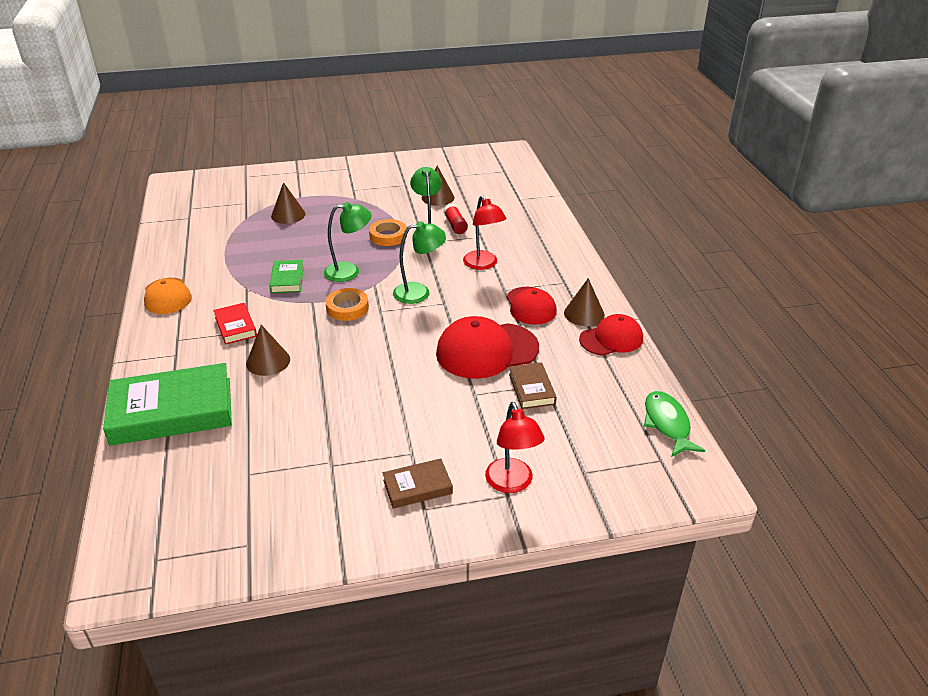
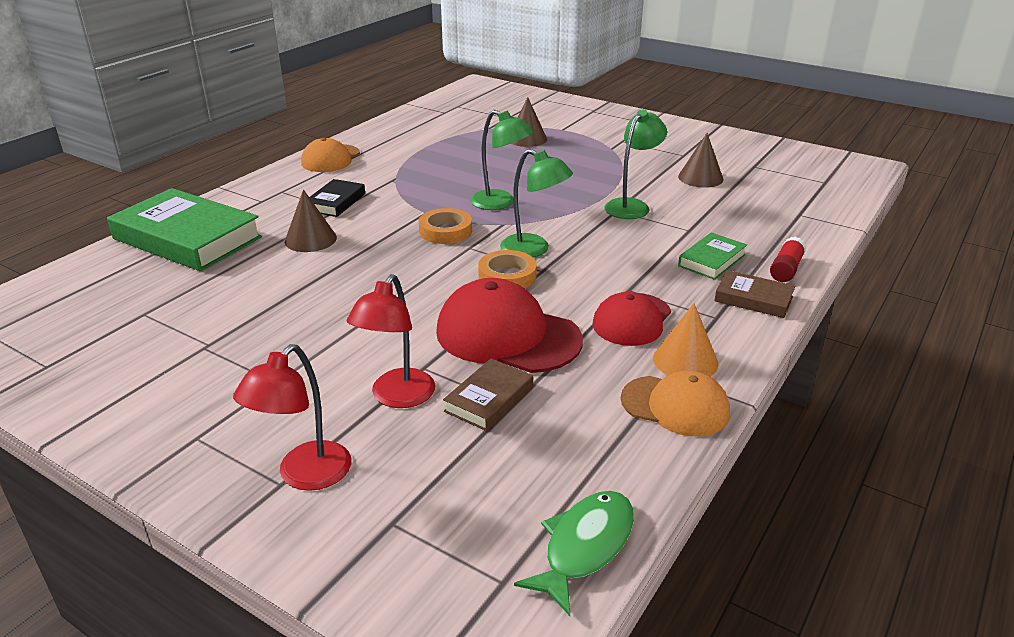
camera: 45 degrees right, 5 degrees down
red book [213,303,257,345] -> black book [309,179,365,217]
green book [269,260,304,293] -> green book moved to [678,232,747,280]
orange tape [369,219,407,246] -> orange tape moved to [478,250,537,288]
brown book [383,458,453,509] -> brown book moved to [714,270,795,318]
red glue stick [444,204,468,234] -> red glue stick moved to [770,236,806,282]
red lamp [463,195,507,270] -> red lamp moved to [347,274,435,408]
brown cone [564,278,605,326] -> orange cone [653,303,719,377]
red cap [579,314,643,356] -> orange cap [621,371,730,436]

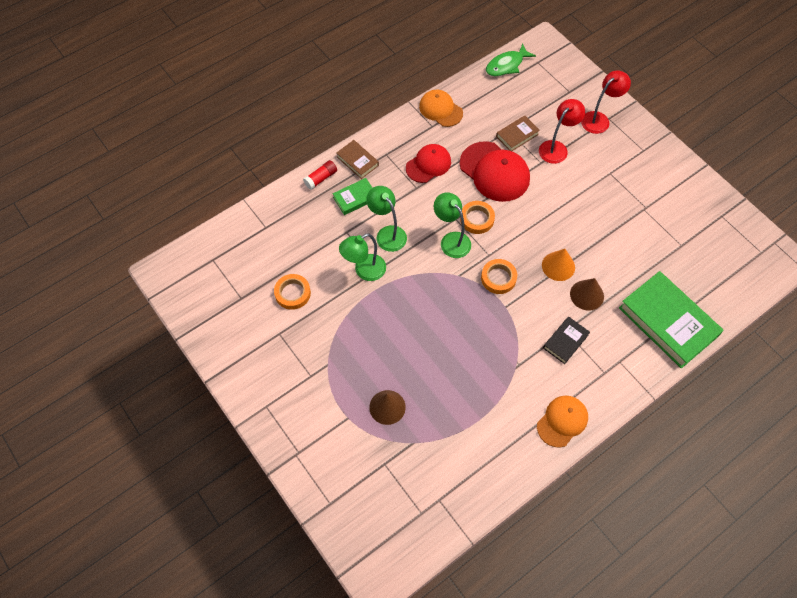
camera: 160 degrees left, 30 degrees up
green lamp [470,110,533,210] -> green lamp moved to [366,186,407,252]
orange cone [653,303,719,377] -> orange cone moved to [542,249,575,281]
brown cone [678,133,724,188] -> orange tape [274,274,311,310]

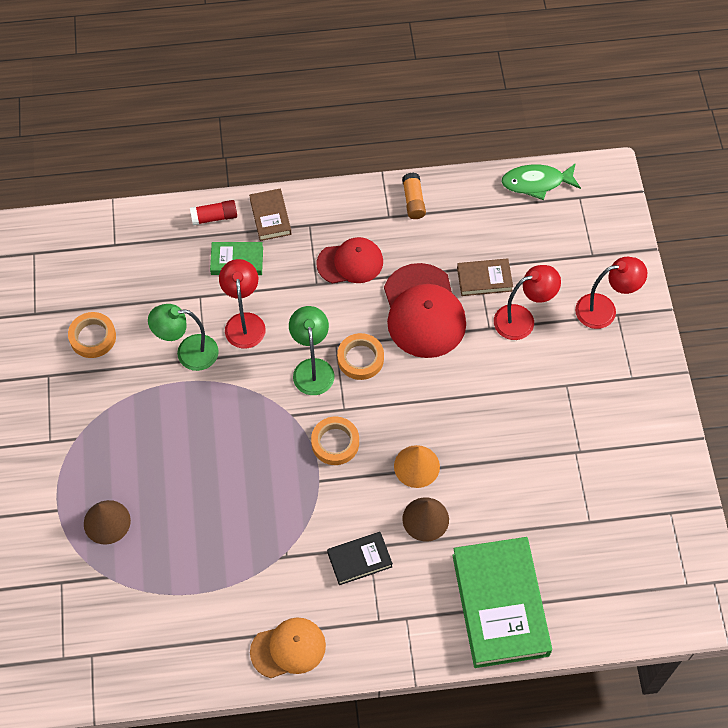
camera: 30 degrees right, 0 degrees up
green lamp [366,186,407,252] -> red lamp [219,259,266,348]
orange cap [419,89,463,127] -> orange glue stick [402,173,426,219]

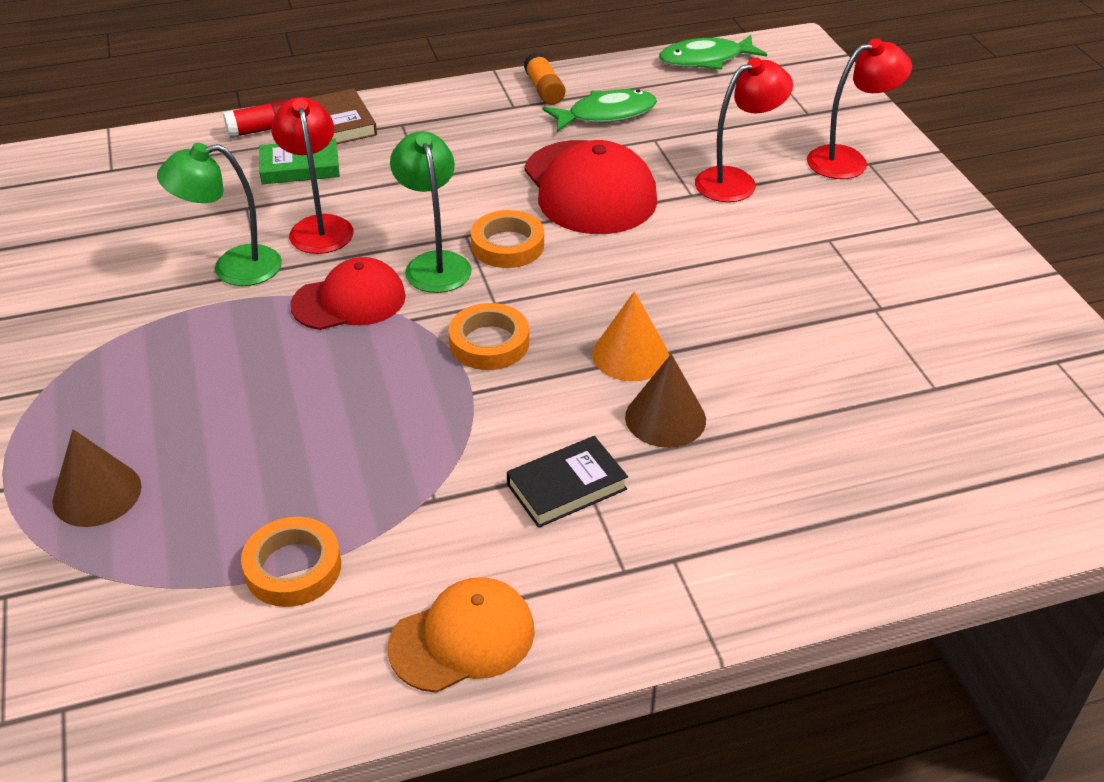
camera: 10 degrees left, 20 degrees down
orange tape [68,312,116,358] -> orange tape moved to [241,517,341,607]
red cap [317,237,383,284] -> red cap moved to [290,257,406,330]
green book [452,537,552,668] -> none
brown book [457,258,513,296] -> none
none -> green fish [543,89,657,132]

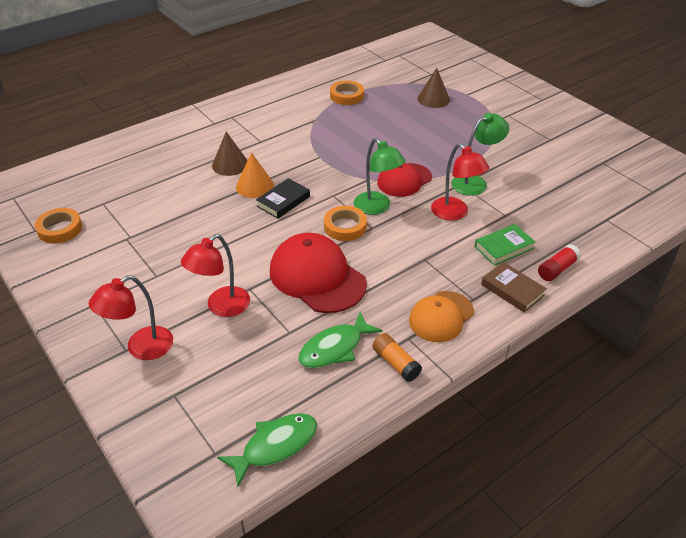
camera: 160 degrees right, 0 degrees up
orange cap [388,577,535,693] -> orange cap moved to [409,291,474,342]
orange tape [449,303,529,370] -> orange tape moved to [35,208,82,244]
black book [507,436,628,528] -> black book moved to [256,178,310,219]

